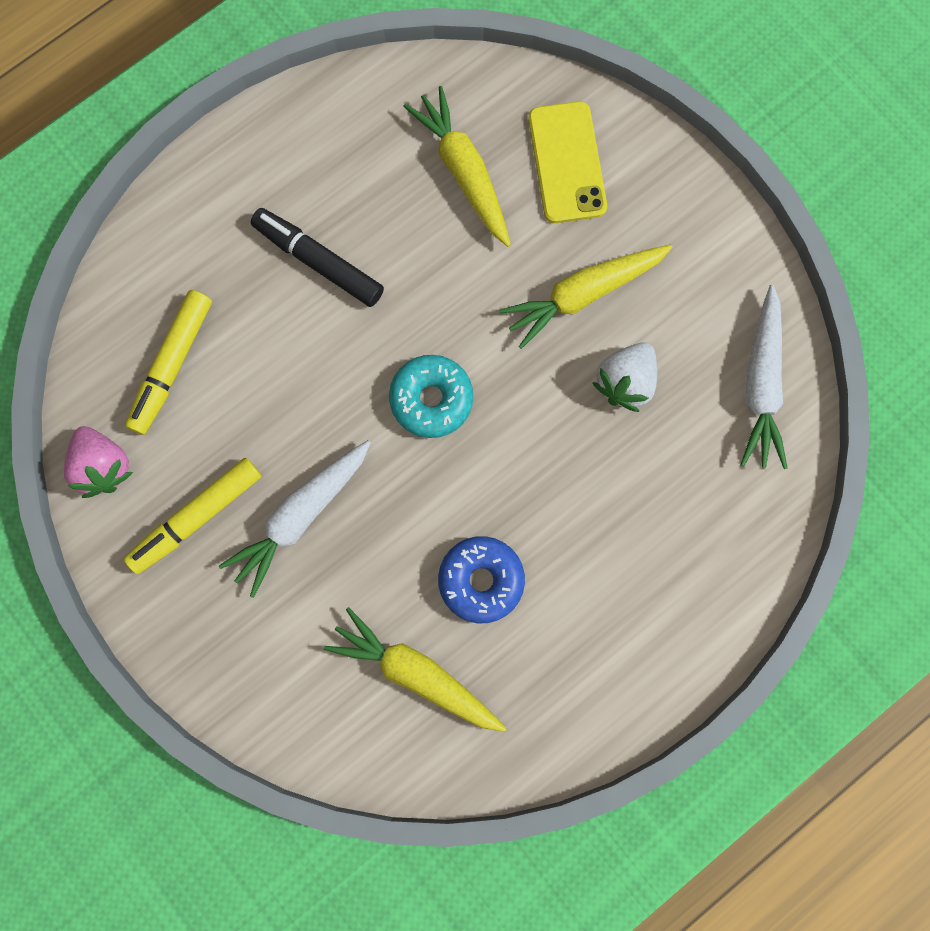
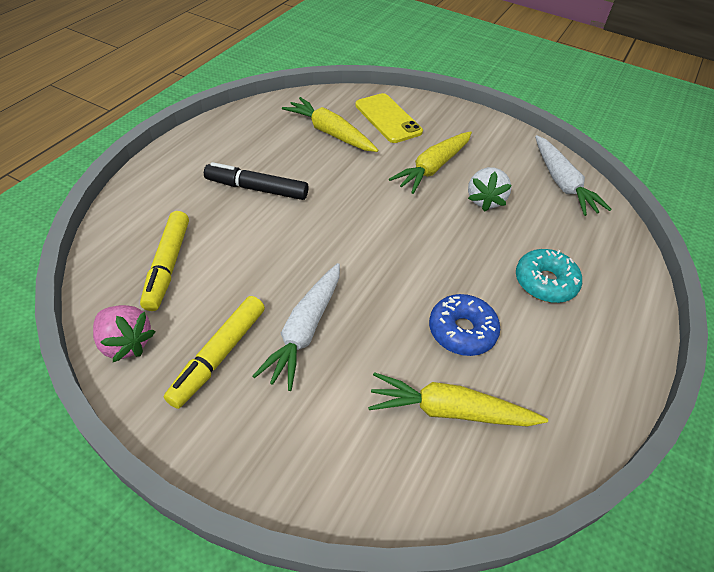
camera: 25 degrees left, 30 degrees down
turquoise donut [389,355,473,438] -> turquoise donut moved to [516,249,582,303]

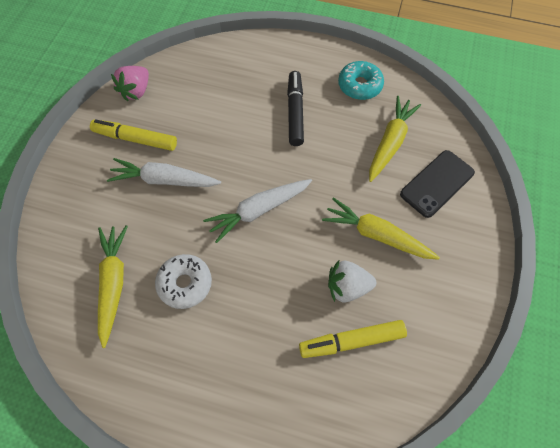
camera: 80 degrees right, 15 degrees up
yellow marker [140,211,189,311] -> yellow marker moved to [299,320,407,358]
yellow phone [355,93,423,143] -> black phone [400,150,475,218]
blue donut [429,294,500,356] -> white donut [155,254,212,309]
turquoise donut [516,249,582,303] -> turquoise donut moved to [338,61,384,100]
white carrot [535,135,612,216] -> white carrot moved to [203,179,312,243]

